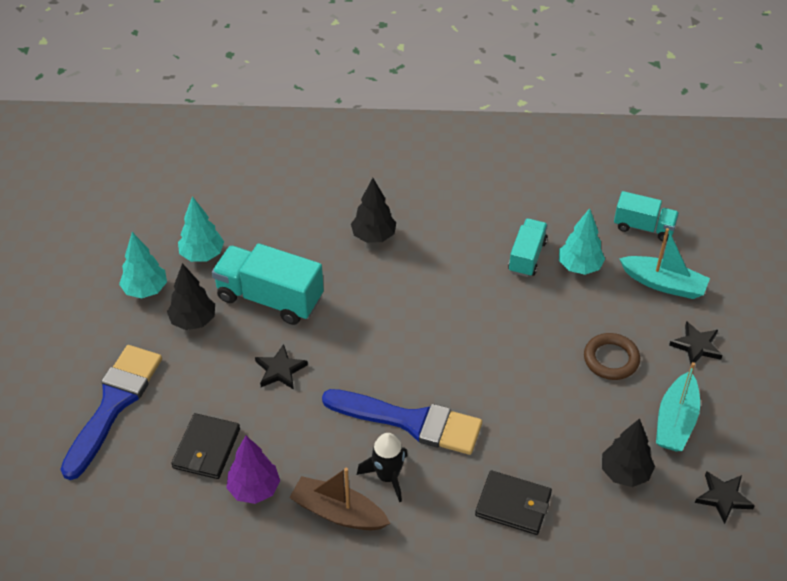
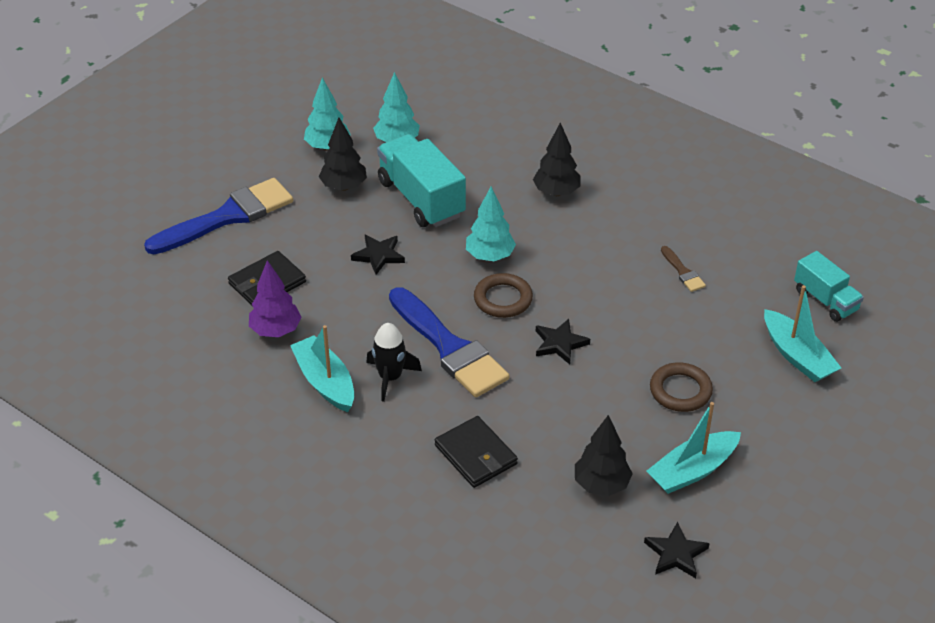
camera: 35 degrees right, 5 degrees down
brown boat [289,468,391,530] -> turquoise boat [290,325,354,412]
turquoise truck [508,218,548,277] -> brown brush [661,246,706,292]
turquoise tree [559,208,605,275] -> turquoise tree moved to [466,187,516,261]
black star [669,321,723,364] -> black star moved to [536,319,590,364]
none -> brown ring [474,273,533,318]

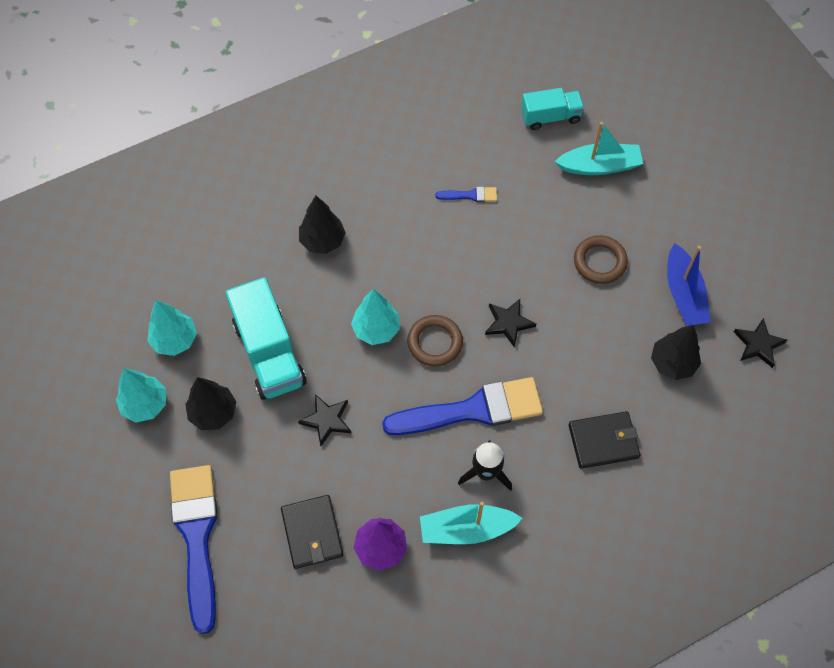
camera: 65 degrees left, 20 degrees up
turquoise truck [377,134,466,227] -> turquoise truck turned 105 degrees counterclockwise [225,277,307,400]
turquoise boat [647,402,741,494] -> blue boat [667,243,711,326]
brown brush [661,246,706,292] -> blue brush [435,187,497,202]

